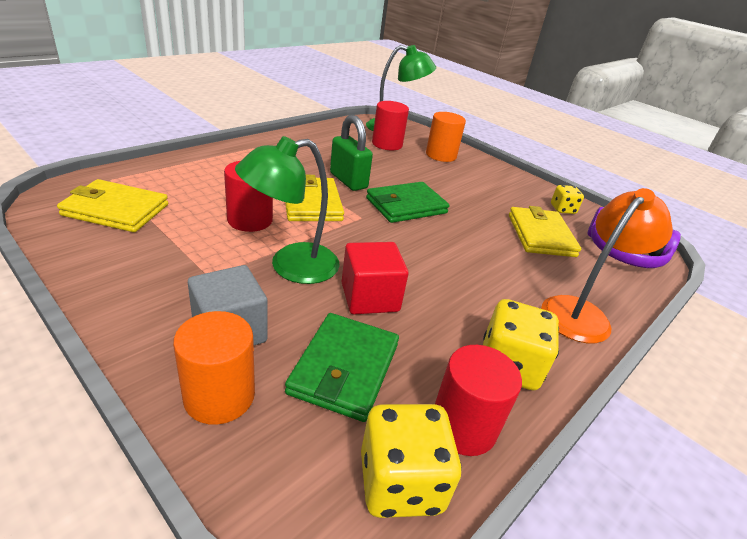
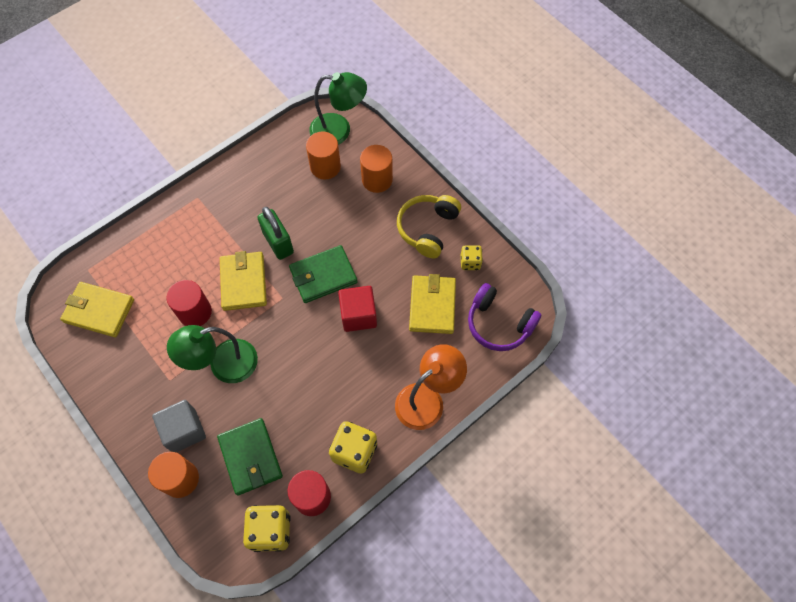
camera: 10 degrees right, 30 degrees up
green wallet [285,313,399,422] -> green wallet turned 45 degrees counterclockwise [217,418,283,496]
red cube [342,242,409,314] -> red cube moved to [338,286,377,332]
red cylinder [372,101,409,150] -> orange cylinder [306,131,341,180]
none -> yellow headphones [397,195,461,258]

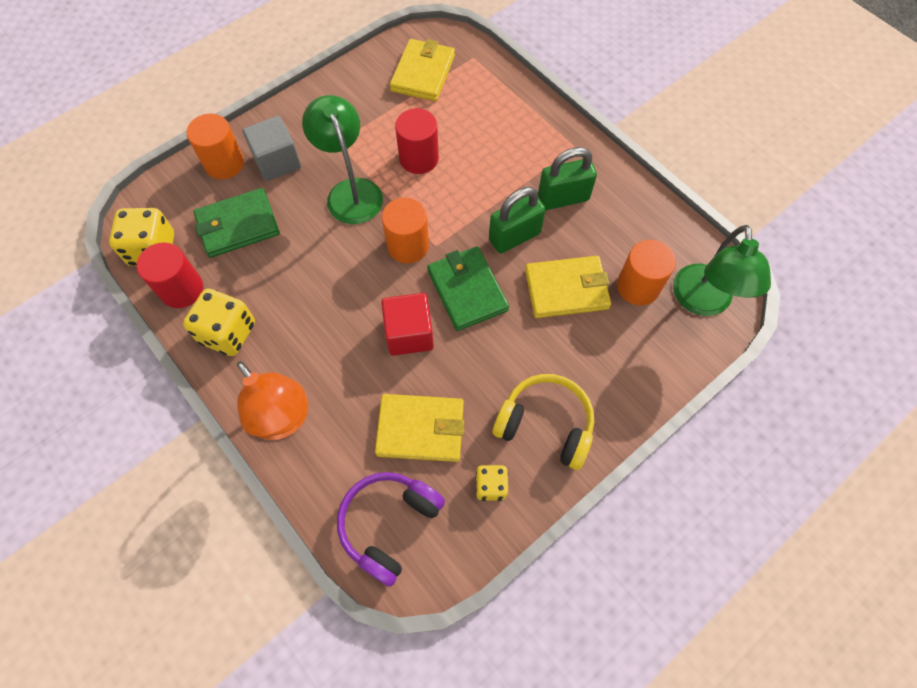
camera: 90 degrees right, 0 degrees up
yellow wallet [220,251,267,311] -> yellow wallet moved to [525,256,611,318]
orange cylinder [360,145,393,193] -> orange cylinder moved to [382,198,429,263]
none -> green padlock [538,147,597,210]

